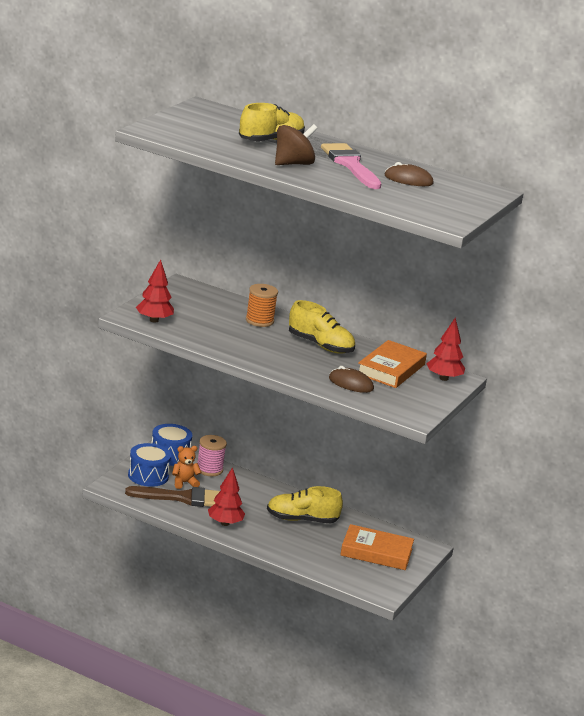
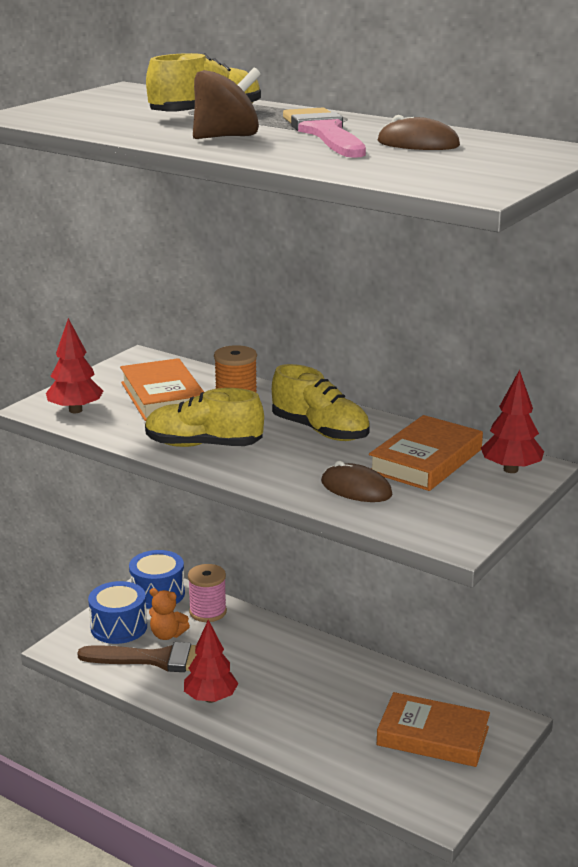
camera: 10 degrees right, 0 degrees up
orange teddy bear [172,446,202,489] -> orange teddy bear turned 150 degrees counterclockwise [149,588,190,640]
yellow shoe [267,486,343,523] -> yellow shoe moved to [145,388,264,447]
none -> orange book [120,358,204,421]

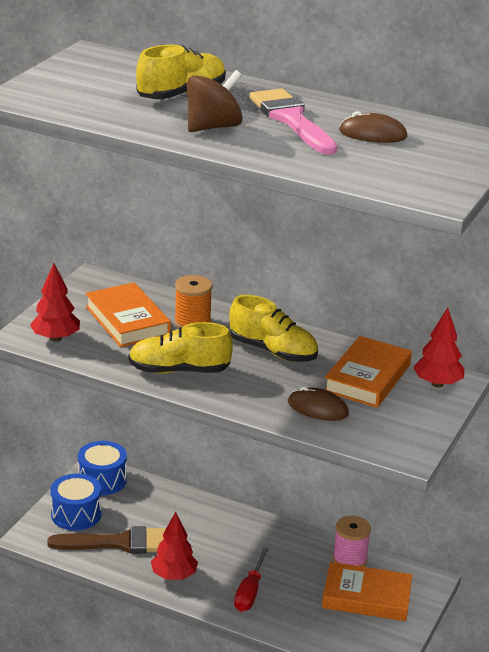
camera: 10 degrees left, 5 degrees up
orange teddy bear [149,588,190,640] -> none
pink spool [188,564,227,622] -> pink spool moved to [333,516,371,567]
none -> red screwdriver [234,547,269,612]

